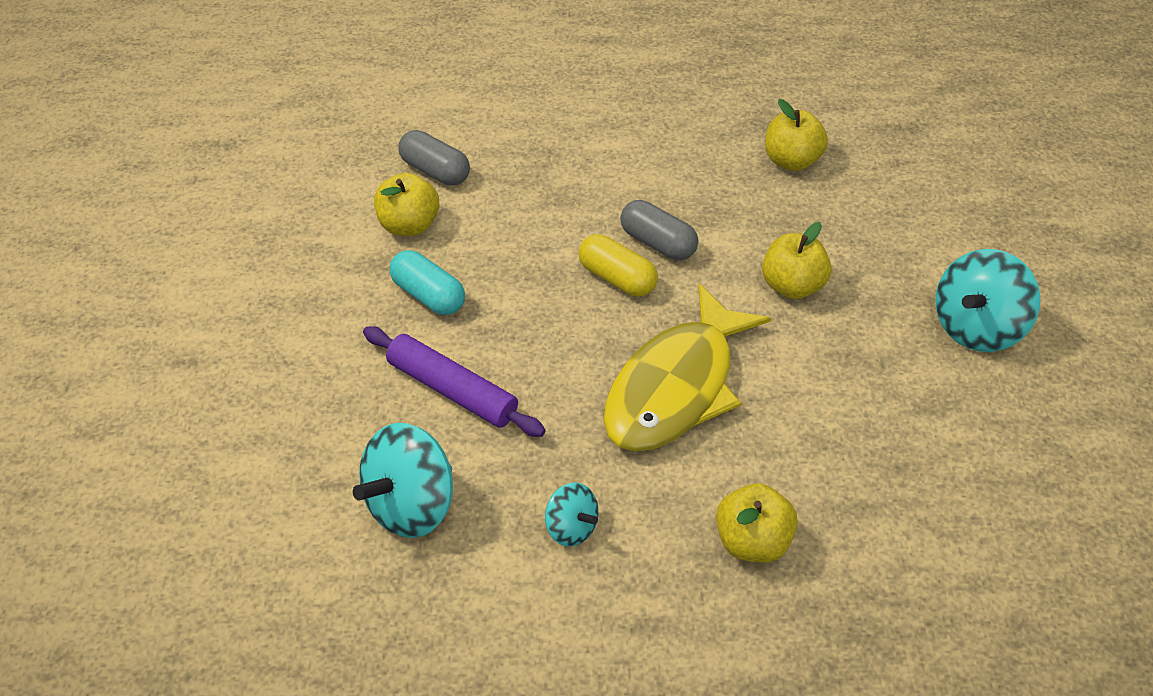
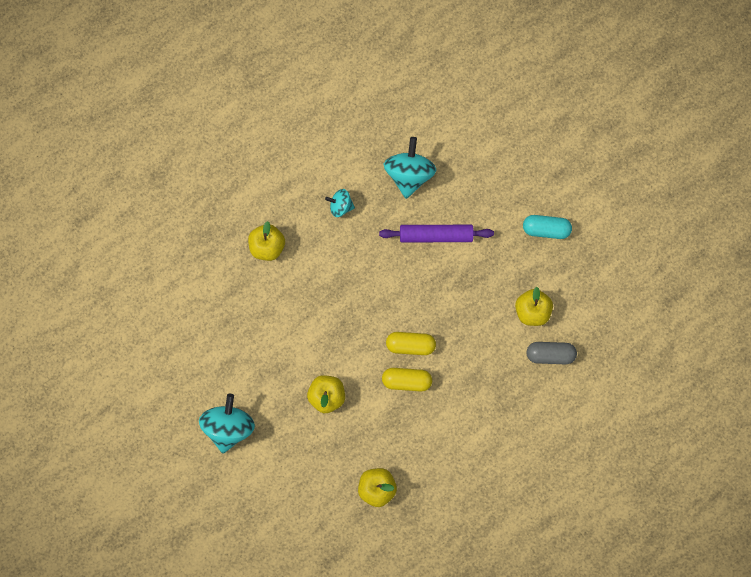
camera: 145 degrees right, 25 degrees up
turquoise capsule [390,250,465,315] -> turquoise capsule moved to [523,215,572,239]
yellow fish [604,283,771,452] -> none
grey capsule [620,200,698,260] -> yellow capsule [382,368,432,391]

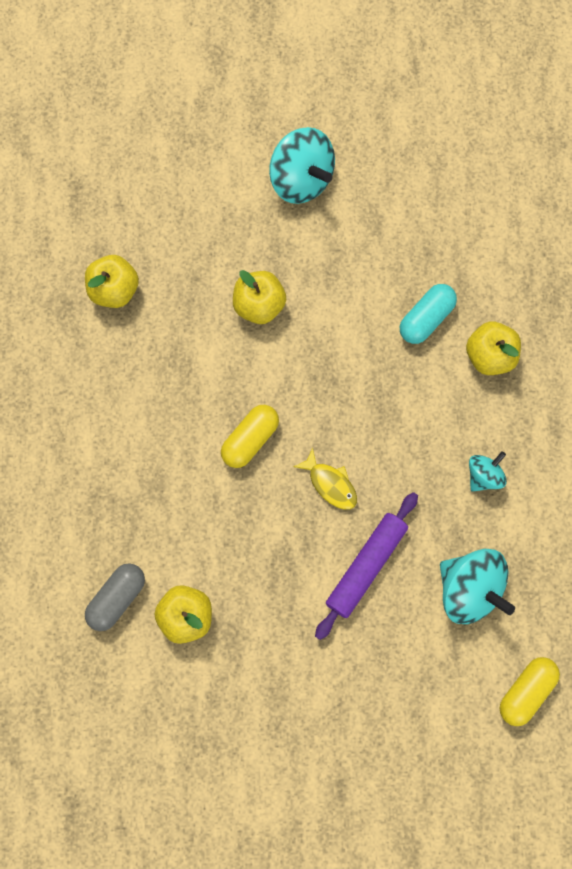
camera: 125 degrees right, 0 degrees up
yellow capsule [382,368,432,391] -> yellow capsule moved to [499,657,560,726]
turquoise capsule [523,215,572,239] -> turquoise capsule moved to [400,284,457,344]
none -> yellow fish [293,448,357,510]

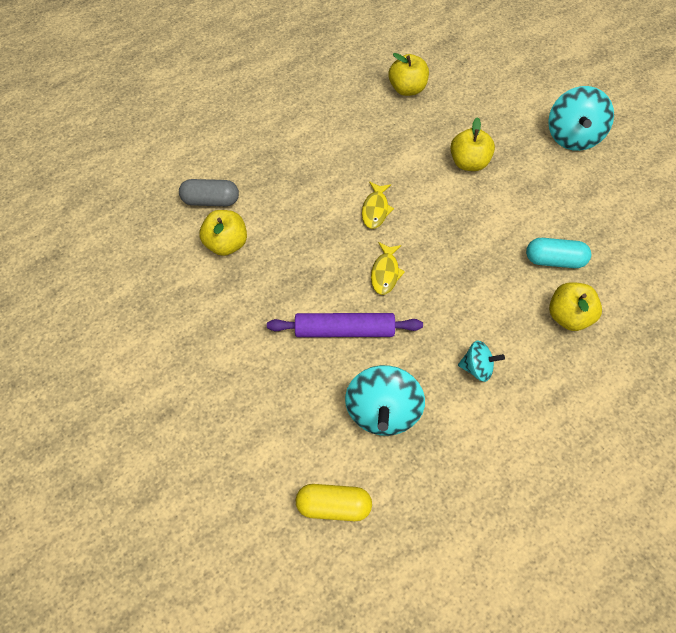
camera: 55 degrees right, 15 degrees down
yellow capsule [221,405,279,468] -> yellow fish [362,181,394,229]

